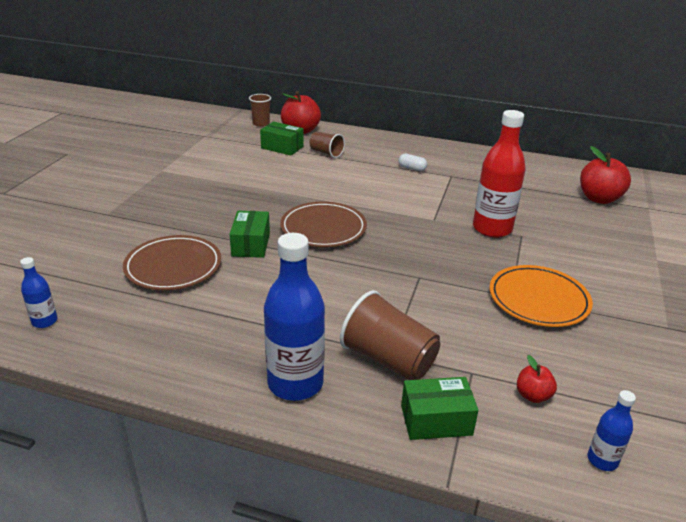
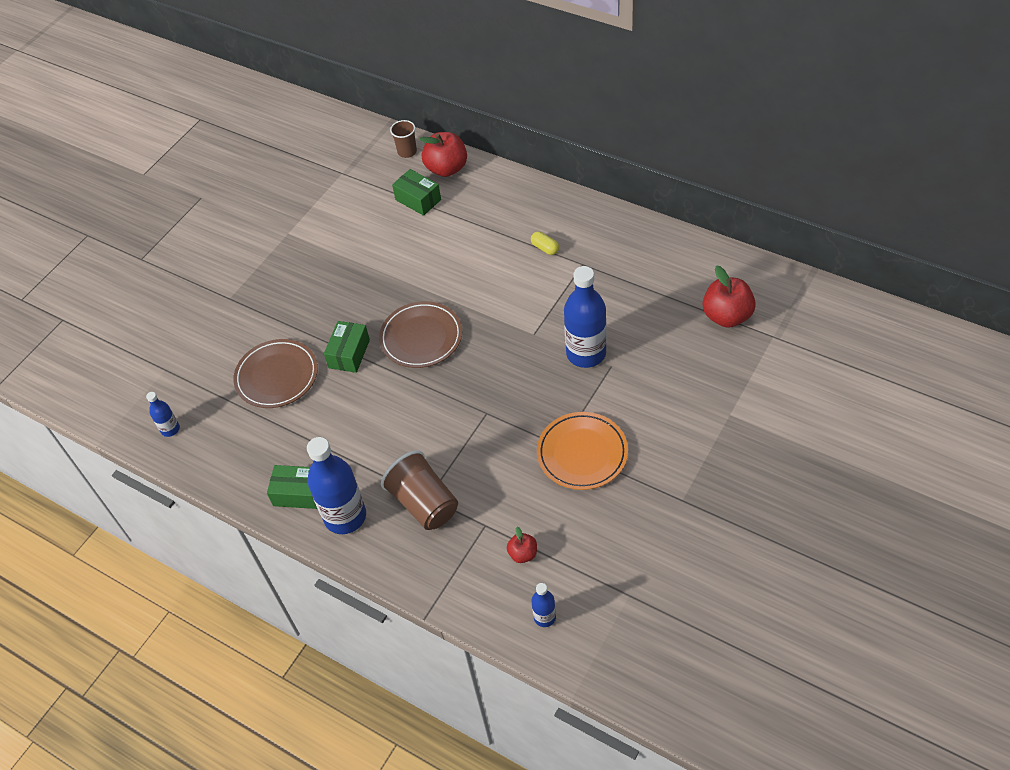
camera: 20 degrees right, 20 degrees up
brown cup [309,132,345,158] -> none
white capsule [399,154,427,172] -> yellow capsule [531,231,559,255]
green box [401,377,479,440] -> green box moved to [267,465,317,509]
red bottle [473,110,526,238] -> blue bottle [564,266,607,368]

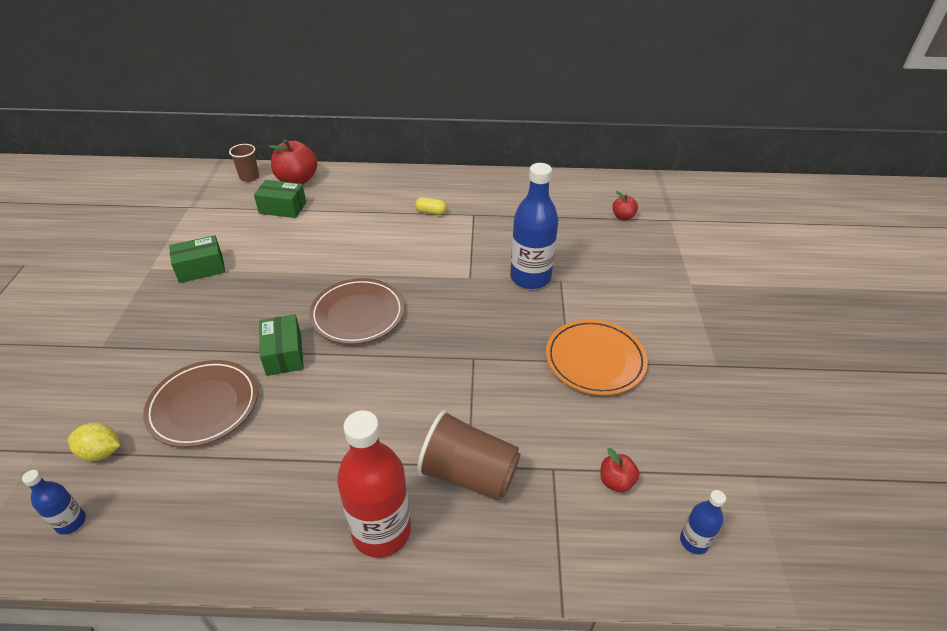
camera: 35 degrees left, 10 degrees down
green box [267,465,317,509] -> green box moved to [169,235,225,283]
blue bottle [307,437,366,534] -> red bottle [337,410,411,558]
red apple [703,265,756,328] -> red apple [612,191,638,220], size x0.53
none -> yellow lemon [68,423,120,461]

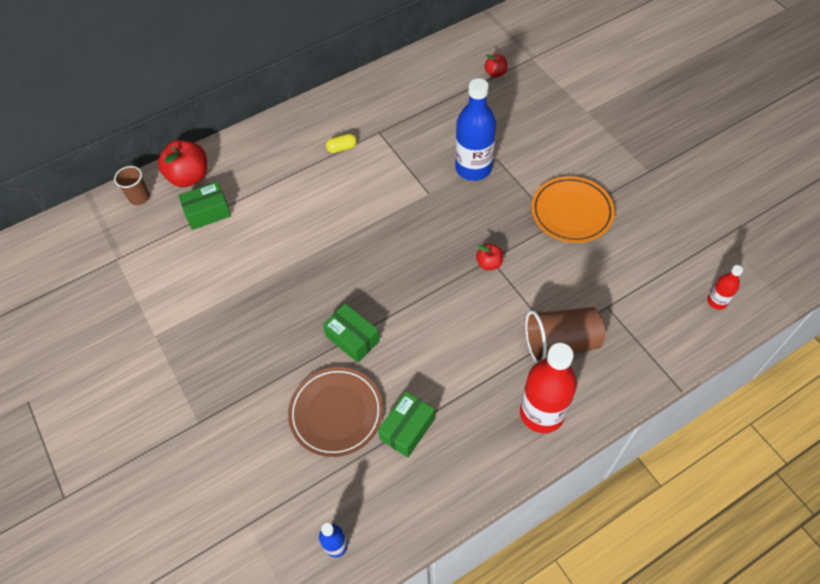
camera: 30 degrees left, 15 degrees up
yellow lemon [68,423,120,461] -> none
green box [169,235,225,283] -> green box moved to [378,391,435,458]
brown plate [309,278,404,344] -> none
red apple [600,448,639,492] -> red apple moved to [476,244,503,270]
blue bottle [680,490,726,554] -> red bottle [707,265,743,310]

